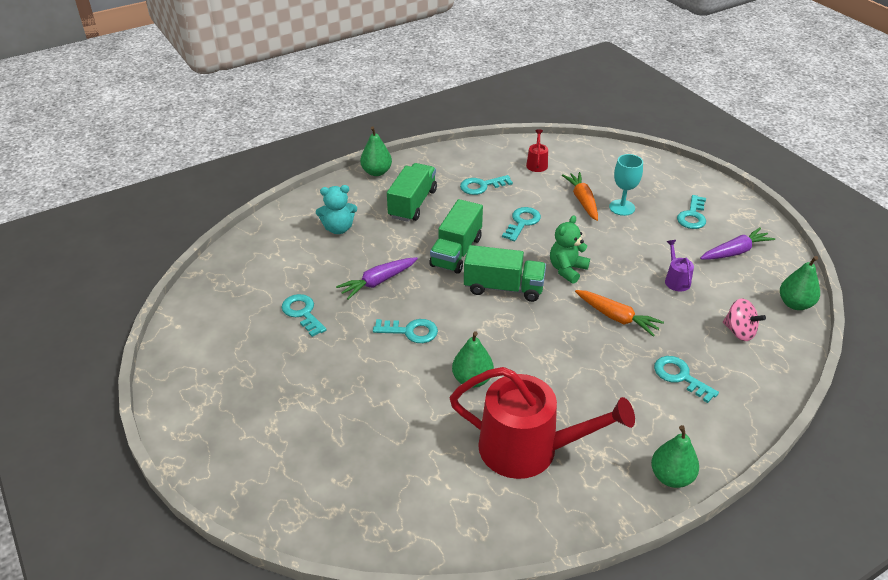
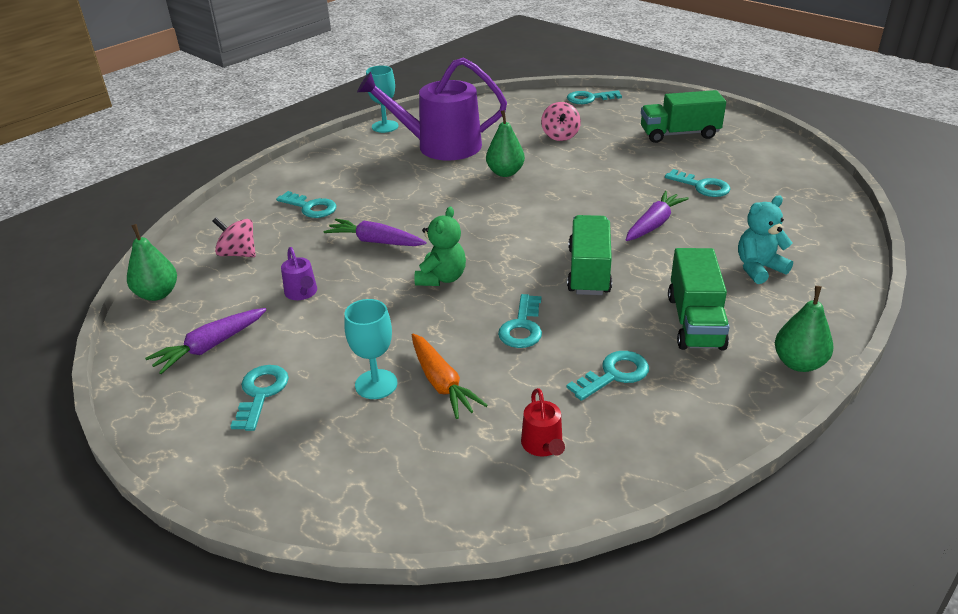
camera: 165 degrees right, 5 degrees down
turquoise key [373,319,438,343] -> turquoise key moved to [567,90,622,104]
red watering can [450,367,635,479] -> purple watering can [357,58,507,160]
green truck [464,245,546,302] -> green truck moved to [641,90,726,143]
orange carrot [575,290,664,337] -> purple carrot [324,219,426,246]
green pear [651,425,699,488] -> none
none -> turquoise goblet [366,66,399,133]
none -> pink spinning top [541,102,581,141]

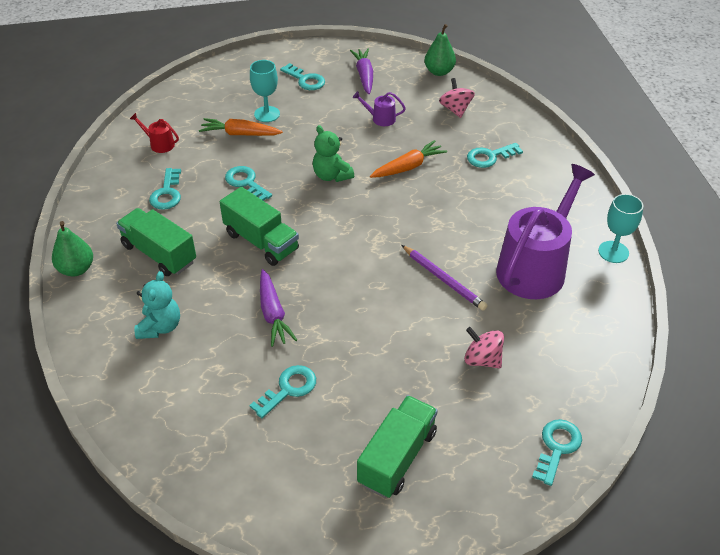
camera: 125 degrees right, 10 degrees up
pink spinning top [213,217,256,257] -> pink spinning top turned 75 degrees counterclockwise [439,78,475,118]
purple carrot [324,219,426,246] -> orange carrot [370,140,447,178]
green pear [486,110,525,177] -> purple pencil [402,245,488,311]
turquoise key [665,169,730,197] -> turquoise key turned 150 degrees clockwise [250,365,316,418]

